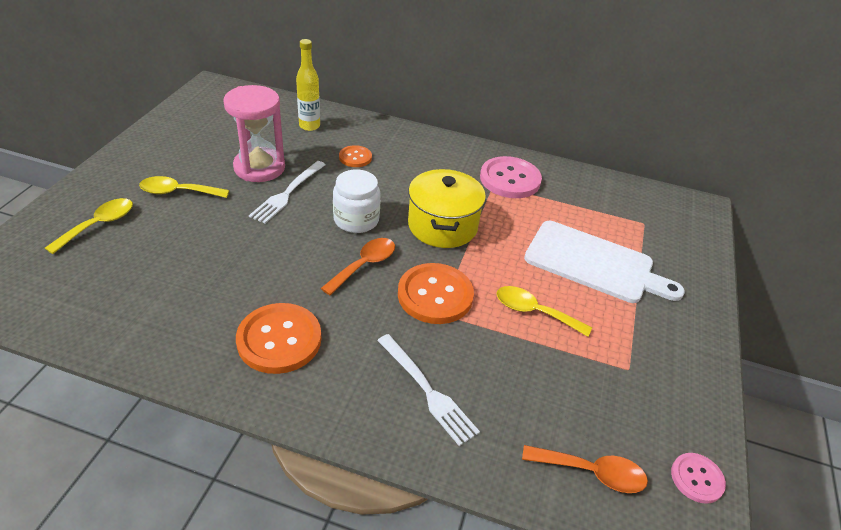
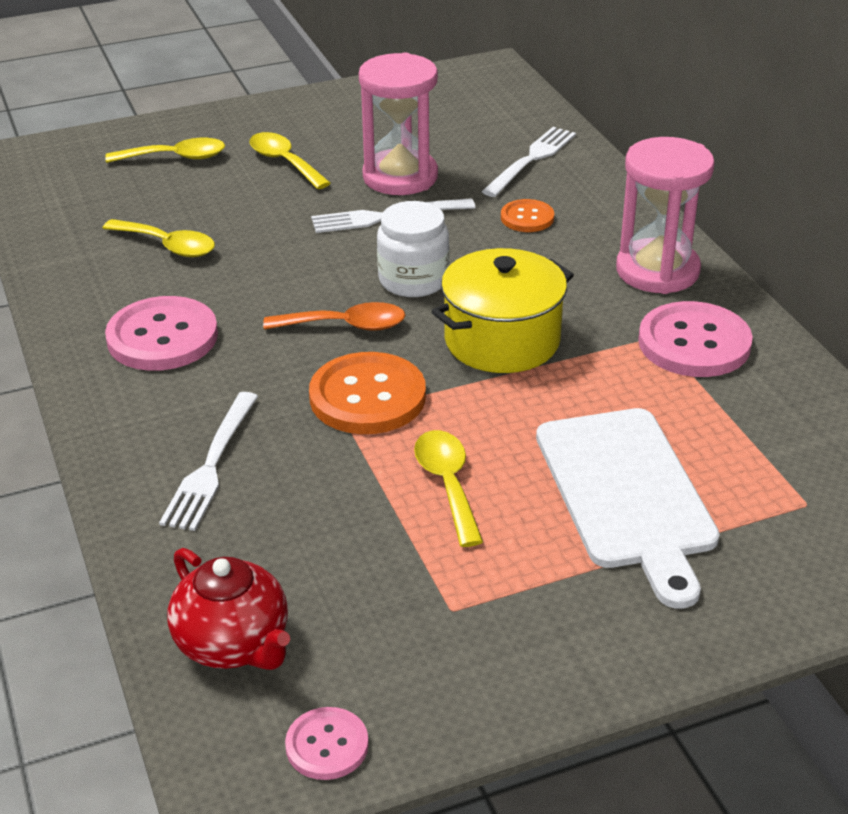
camera: 55 degrees right, 5 degrees down
orange button [236,303,321,374] -> pink button [105,296,218,371]
yellow bottle [296,39,320,131] -> white fork [482,127,576,197]
orange spoon [522,445,648,493] -> red teapot [167,548,290,670]
none -> yellow spoon [103,219,215,257]
none -> pink hourglass [616,137,715,294]

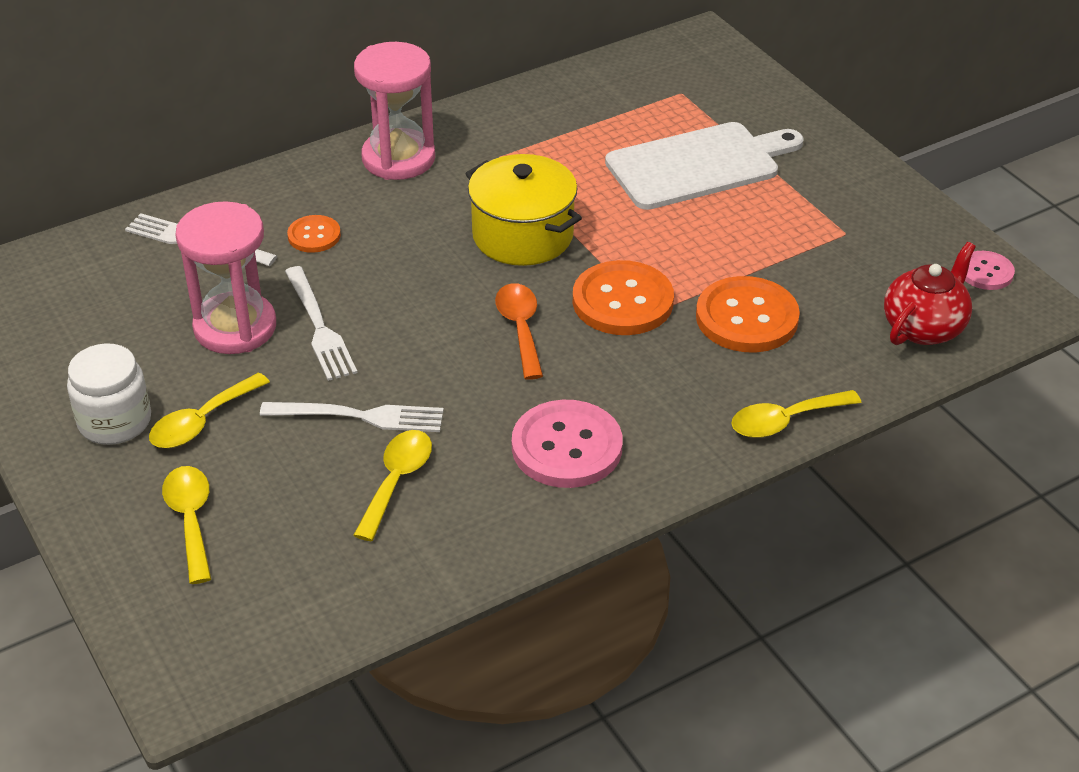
camera: 100 degrees left, 5 degrees up
white fork [159,392,258,531] -> white fork moved to [260,402,444,432]
white jar [377,201,449,297] -> white jar moved to [67,343,151,445]
yellow spoon [414,430,483,547] -> yellow spoon moved to [731,390,862,438]
pink button [638,301,753,377] -> none
none -> orange button [696,276,800,352]

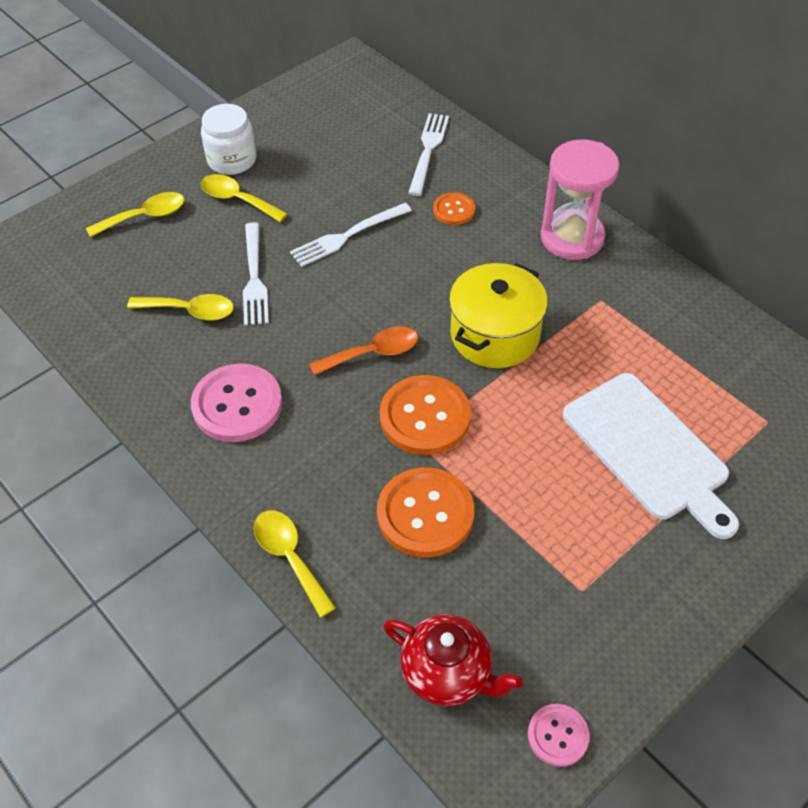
camera: 80 degrees right, 10 degrees up
pink hourglass [175,201,276,354] -> none

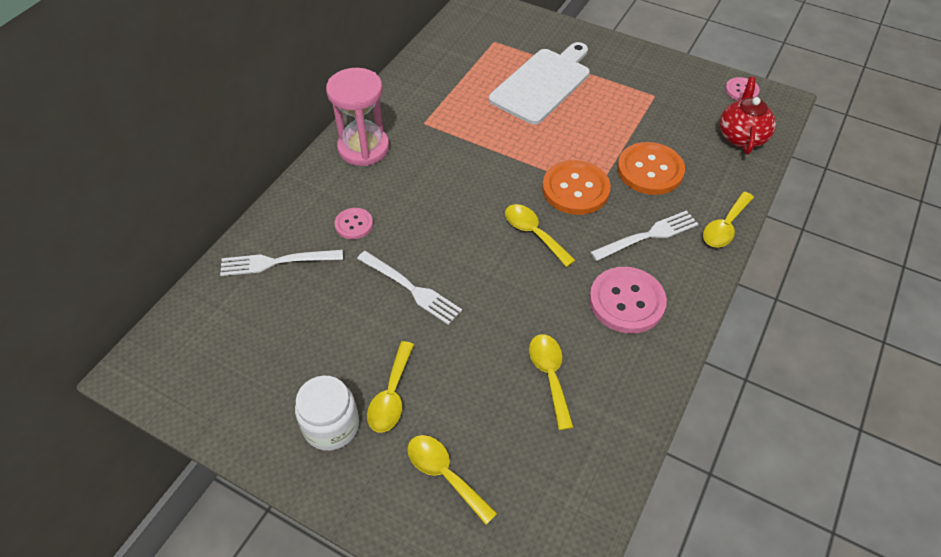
camera: 110 degrees left, 0 degrees up
white fork [243,222,269,326] -> white fork moved to [590,210,698,261]
orange spoon [309,326,418,375] -> yellow spoon [505,204,576,267]
orange button [433,192,475,225] -> pink button [334,208,373,239]
yellow pot [449,263,548,368] -> none

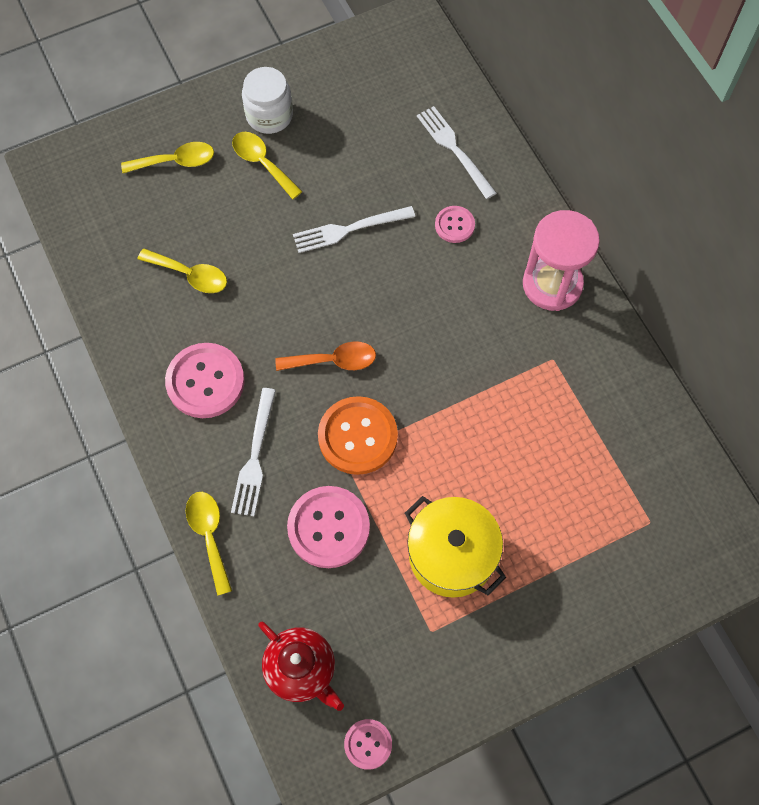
camera: 125 degrees right, 15 degrees up
white fork [220,250,343,276] -> white fork turned 60 degrees counterclockwise [417,106,496,199]
white cutting board [489,42,590,124] -> none
yellow spoon [505,204,576,267] -> orange spoon [275,342,376,371]
orange button [617,142,685,195] -> pink button [287,486,370,568]
none -> yellow pot [405,496,506,598]

